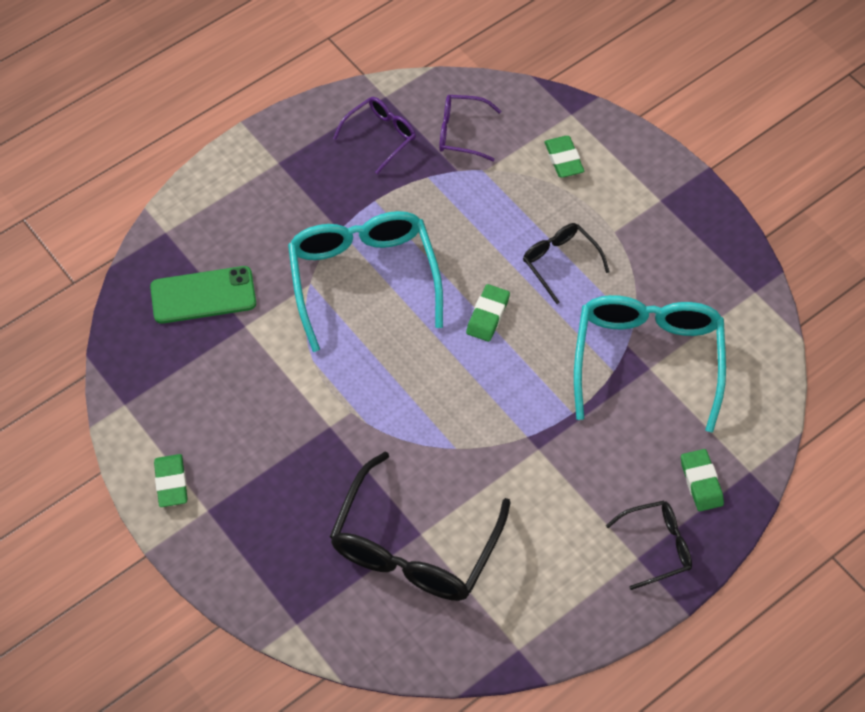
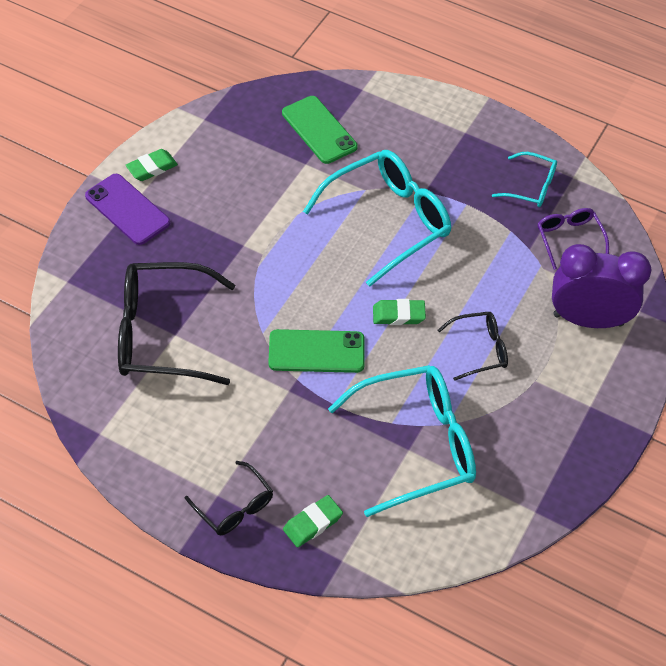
camera: 65 degrees right, 5 degrees down
purple glasses [333,97,416,174] -> turquoise glasses [492,152,557,207]
black glasses [523,223,610,304] -> black glasses turned 45 degrees clockwise [438,312,508,381]
green eraser [545,136,584,178] -> purple clock [552,244,651,328]
none -> purple phone [85,174,170,245]
none -> green phone [268,329,365,373]

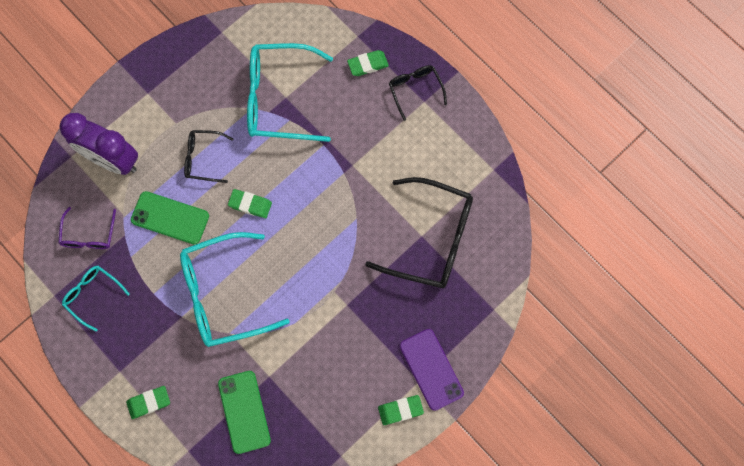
camera: 160 degrees left, 20 degrees up
green phone [268,329,365,373] -> green phone moved to [131,191,209,245]
none -> green eraser [126,386,170,419]

